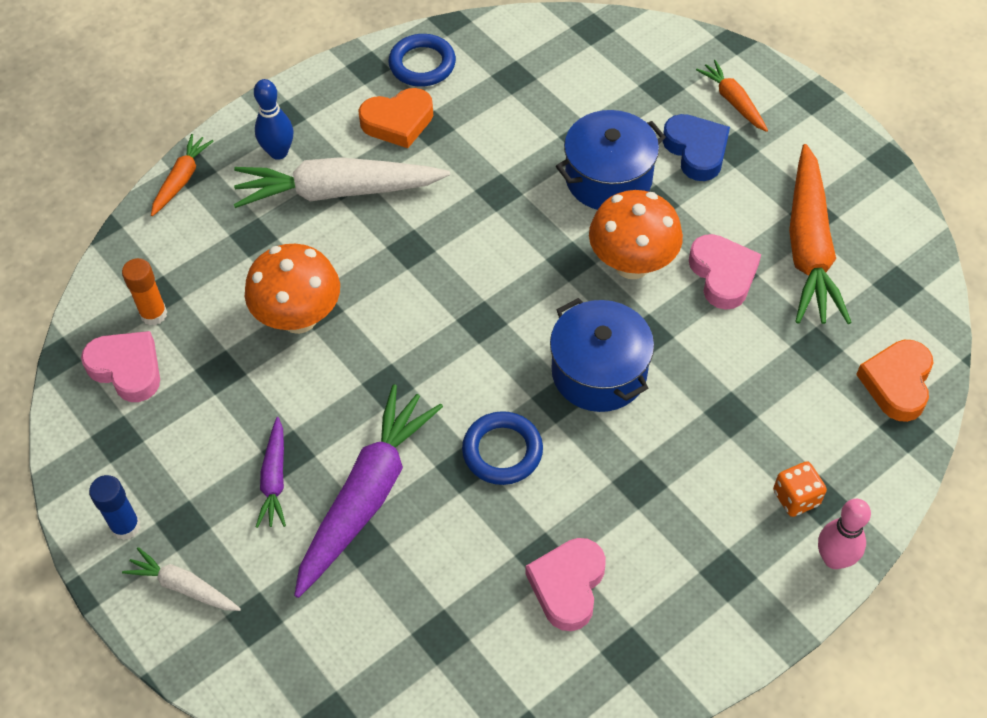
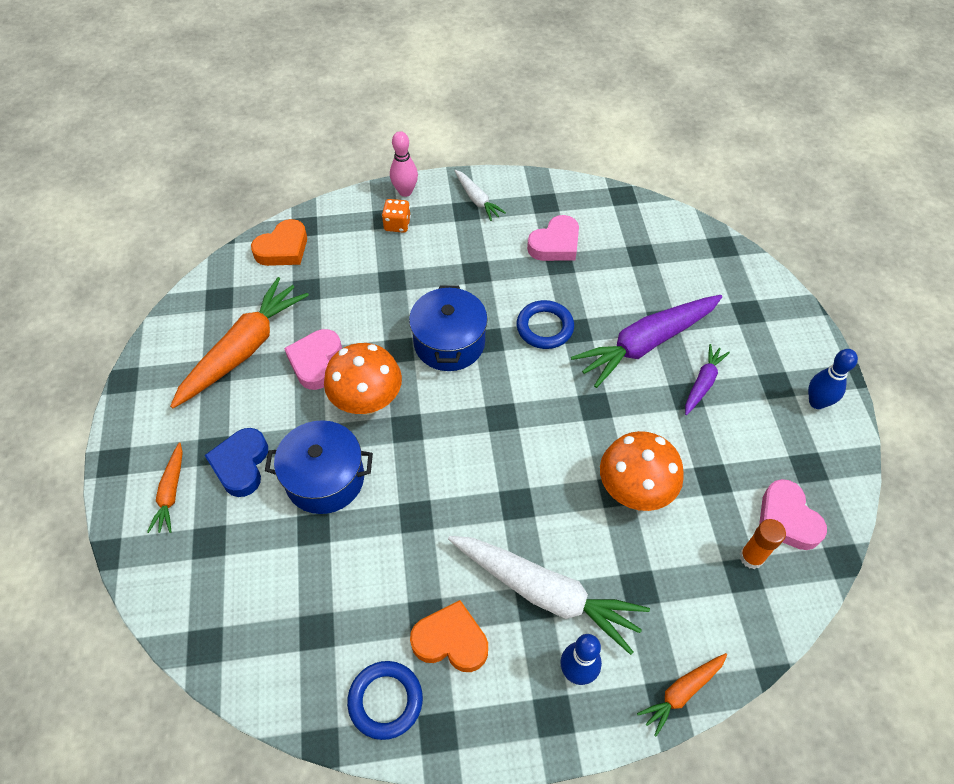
camera: 150 degrees left, 0 degrees up
blue glue stick [89,475,141,540] -> blue bowling pin [808,349,858,409]
white carrot [122,547,241,611] -> white carrot moved to [454,170,506,221]

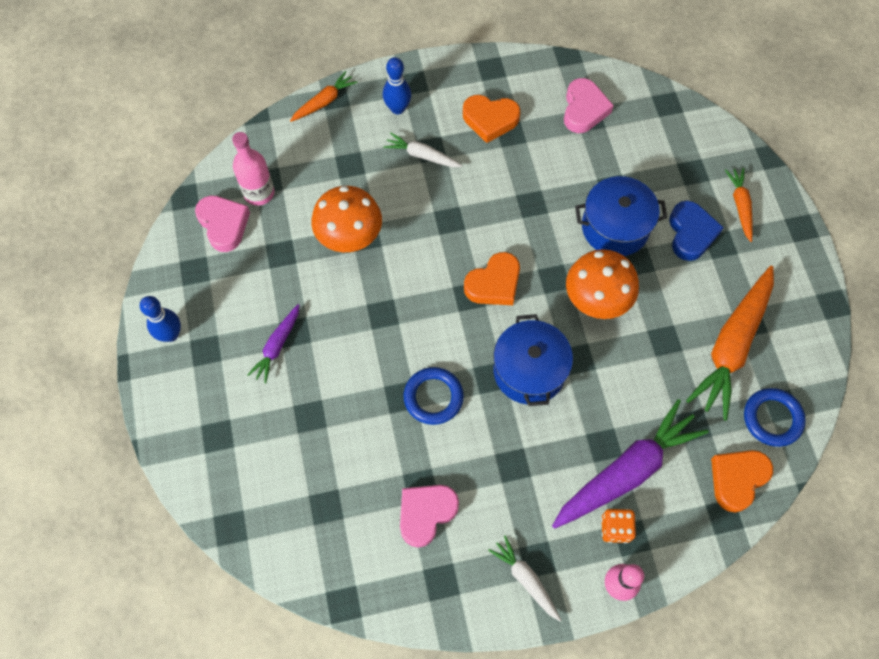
camera: 175 degrees right, 10 degrees up
pink heart [284,329,342,390] -> pink heart moved to [564,78,614,133]
blue ring [347,661,423,740] -> blue ring moved to [744,388,806,447]
white carrot [448,536,650,655] -> white carrot [383,133,462,167], size x0.50
purple carrot [571,295,722,388] -> purple carrot moved to [552,399,709,529]
orange glue stick [740,519,786,569] -> pink bottle [232,132,274,206]
none -> orange heart [464,252,520,305]

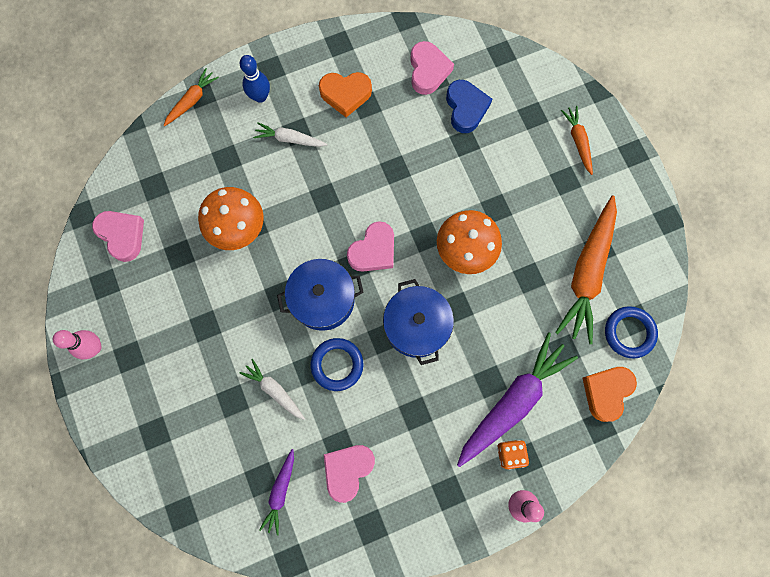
camera: 10 degrees left, 10 degrees up
blue bowling pin [140,296,181,342] -> pink bowling pin [53,330,102,359]
pink bottle [232,132,274,206] -> none
purple carrot [247,304,300,383] -> purple carrot moved to [259,449,294,536]
orange heart [464,252,520,305] -> pink heart [347,221,394,272]
white carrot [488,536,561,621] -> white carrot moved to [240,359,305,420]
blue pot [575,176,667,256] -> blue pot moved to [277,259,364,331]
blue heart [669,201,724,261] -> blue heart moved to [446,80,492,133]

